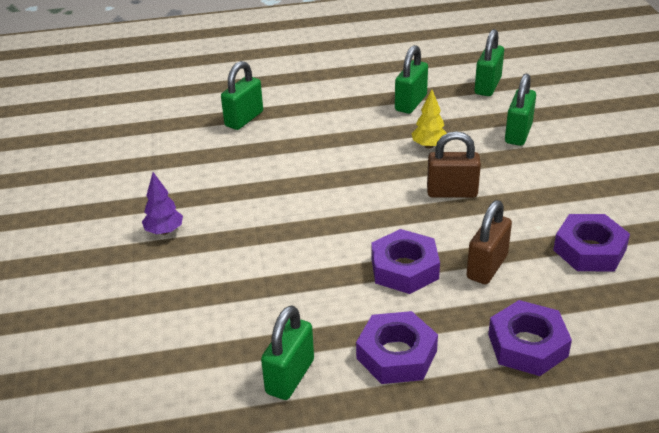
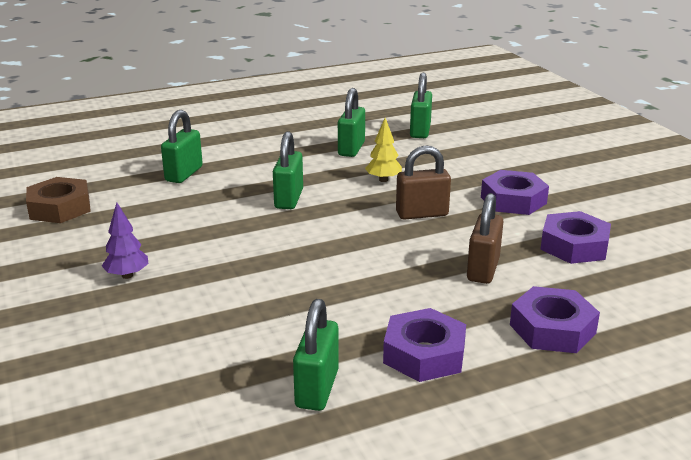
camera: 15 degrees left, 10 degrees down
purple nut [371,229,440,294] -> purple nut moved to [481,170,549,215]
green padlock [505,74,536,146] -> green padlock moved to [273,131,303,209]
none -> brown nut [26,177,91,223]

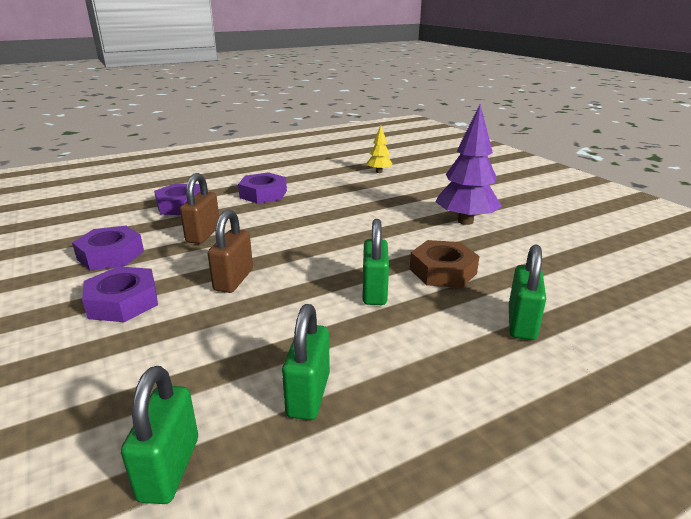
camera: 175 degrees right, 0 degrees up
brown nut [26,177,91,223] -> brown nut moved to [410,240,480,288]
purple tree [102,203,149,279] -> purple tree [435,104,502,225], size x1.94
green padlock [293,299,339,411] -> none
yellow tree [365,118,402,182] -> yellow tree moved to [367,125,393,173]
brown padlock [396,145,451,220] -> brown padlock turned 60 degrees counterclockwise [208,209,253,293]

